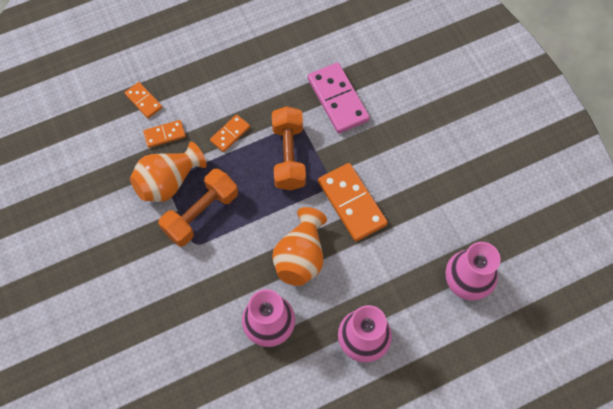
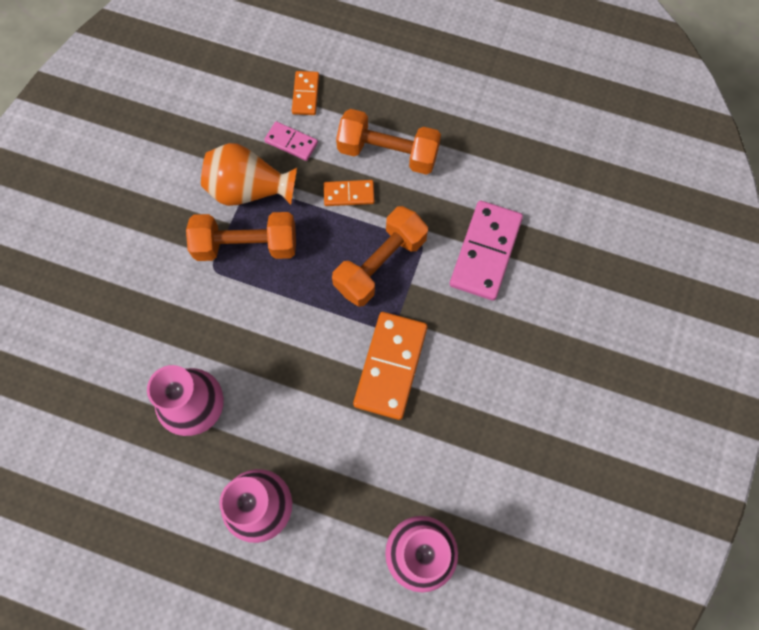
camera: 45 degrees right, 5 degrees up
orange domino [143,120,186,148] -> pink domino [264,121,318,161]
orange vase [272,207,327,286] -> none
none -> orange dumbbell [336,109,441,175]

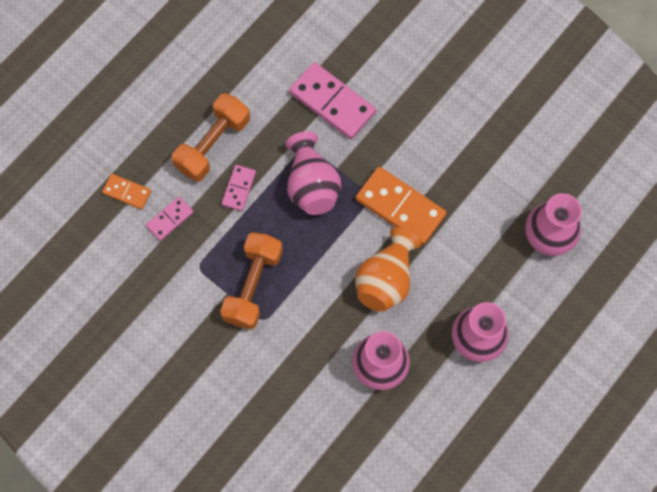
camera: 70 degrees left, 0 degrees up
orange vase [201,143,297,206] -> orange vase moved to [355,227,421,312]
orange domino [324,180,375,206] -> pink domino [221,165,256,211]
orange dumbbell [332,206,428,307] -> pink vase [285,131,341,215]

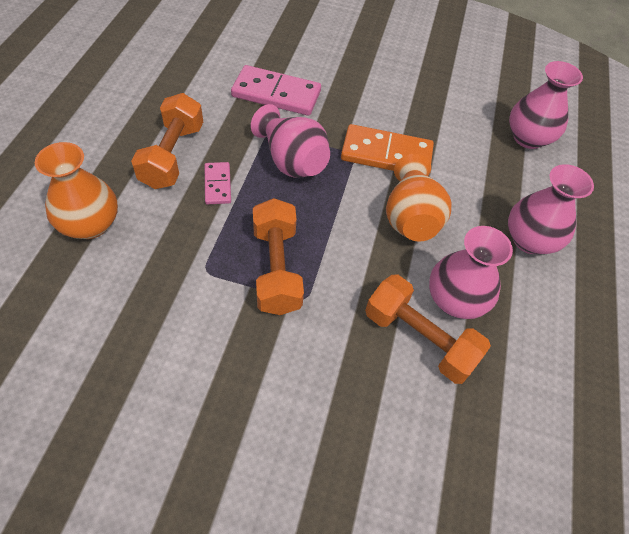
camera: 30 degrees left, 15 degrees down
orange domino [102,174,151,210] -> orange vase [35,142,118,239]
pink domino [146,196,194,241] -> none
none -> orange dumbbell [365,275,491,384]

